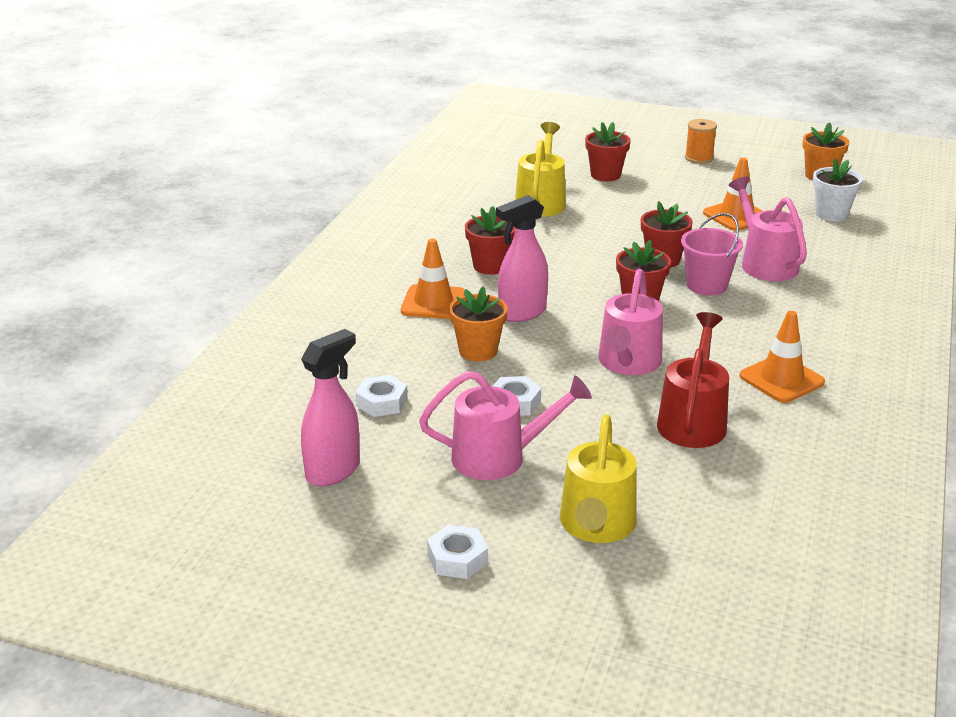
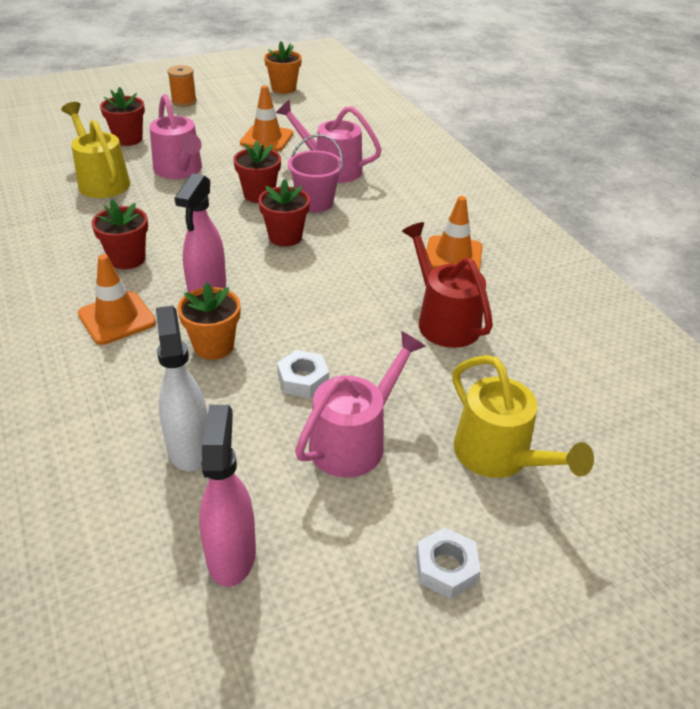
camera: 45 degrees left, 10 degrees up
white nut [356,375,408,417] -> white spray bottle [156,306,208,472]
pink watering can [598,269,663,375] -> pink watering can moved to [150,94,202,179]
white flower pot [813,158,863,222] -> none

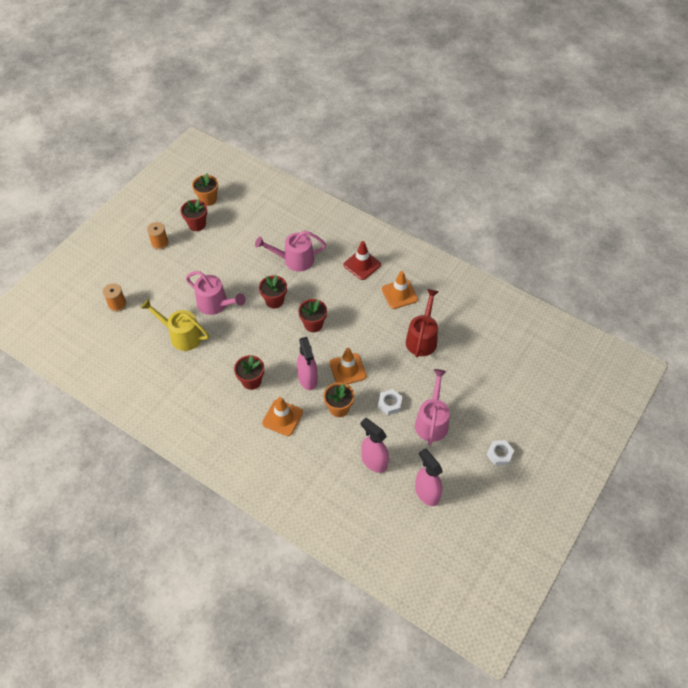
camera: 30 degrees left, 15 degrees up
red flower pot [100,87,145,146] -> red flower pot moved to [181,199,207,231]
white spray bottle [156,306,208,472] -> pink spray bottle [360,418,389,473]
orange traffic cone [240,85,293,151] -> orange traffic cone moved to [329,348,367,384]
pink bucket [288,134,343,212] -> none
red watering can [402,222,493,348] -> red watering can turned 75 degrees clockwise [406,289,439,357]
yellow watering can [452,355,594,478] -> none
none -> orange spool [103,283,127,312]
none -> red traffic cone [343,241,381,280]

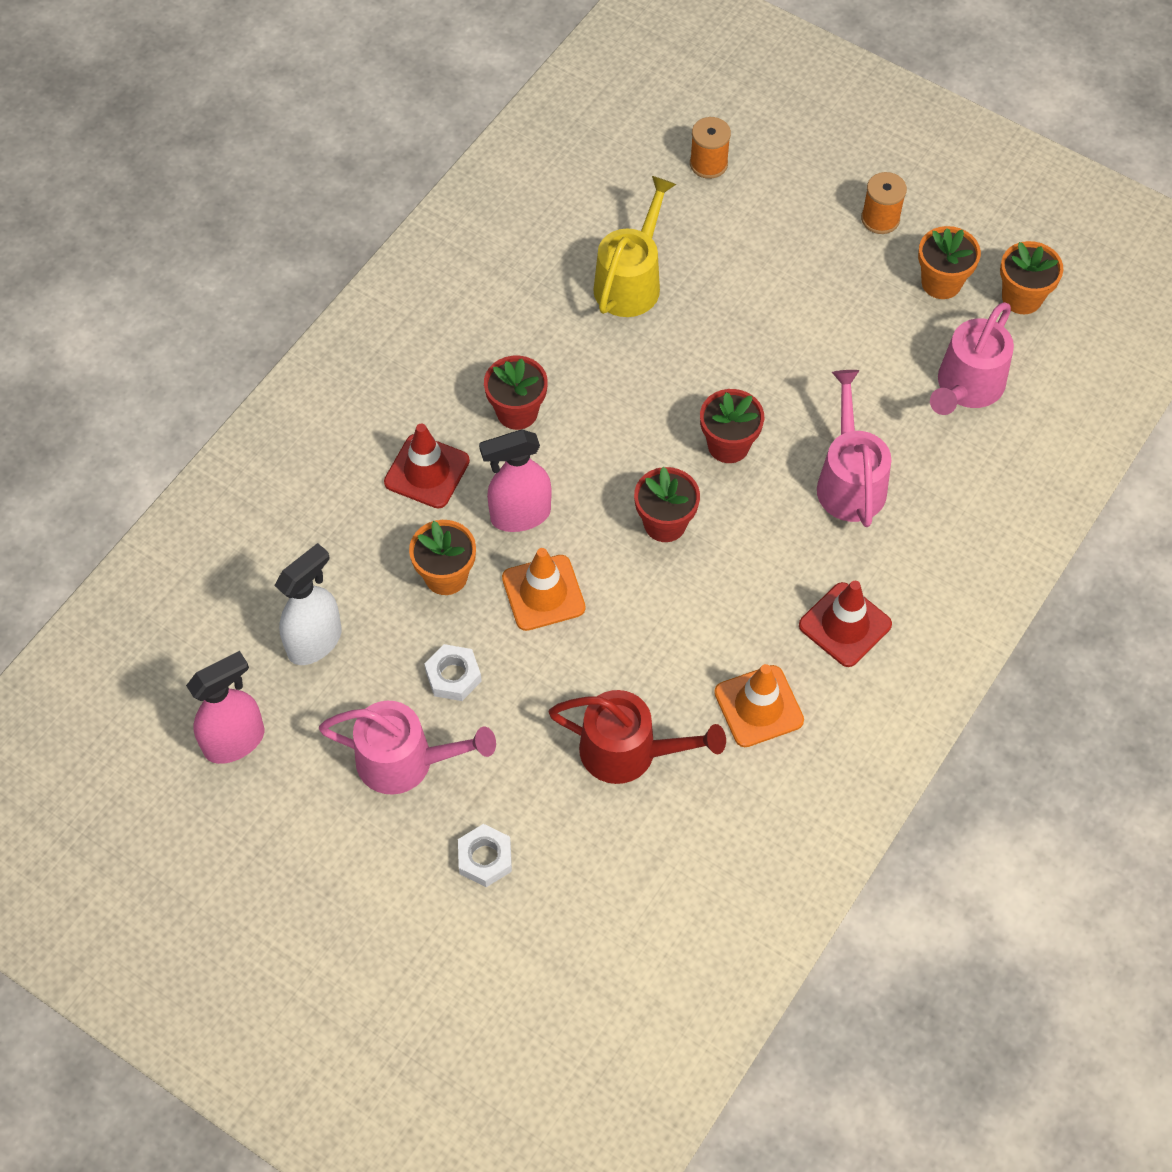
camera: 90 degrees right, 5 degrees up
red flower pot [181,199,207,231] -> orange flower pot [918,226,981,299]
pink watering can [186,271,246,315] -> pink watering can moved to [930,302,1014,415]
orange traffic cone [262,397,303,436] -> red traffic cone [384,424,470,508]
pink spray bottle [360,418,389,473] -> white spray bottle [274,543,342,665]
white nut [487,440,514,466] -> white nut moved to [458,824,512,887]

